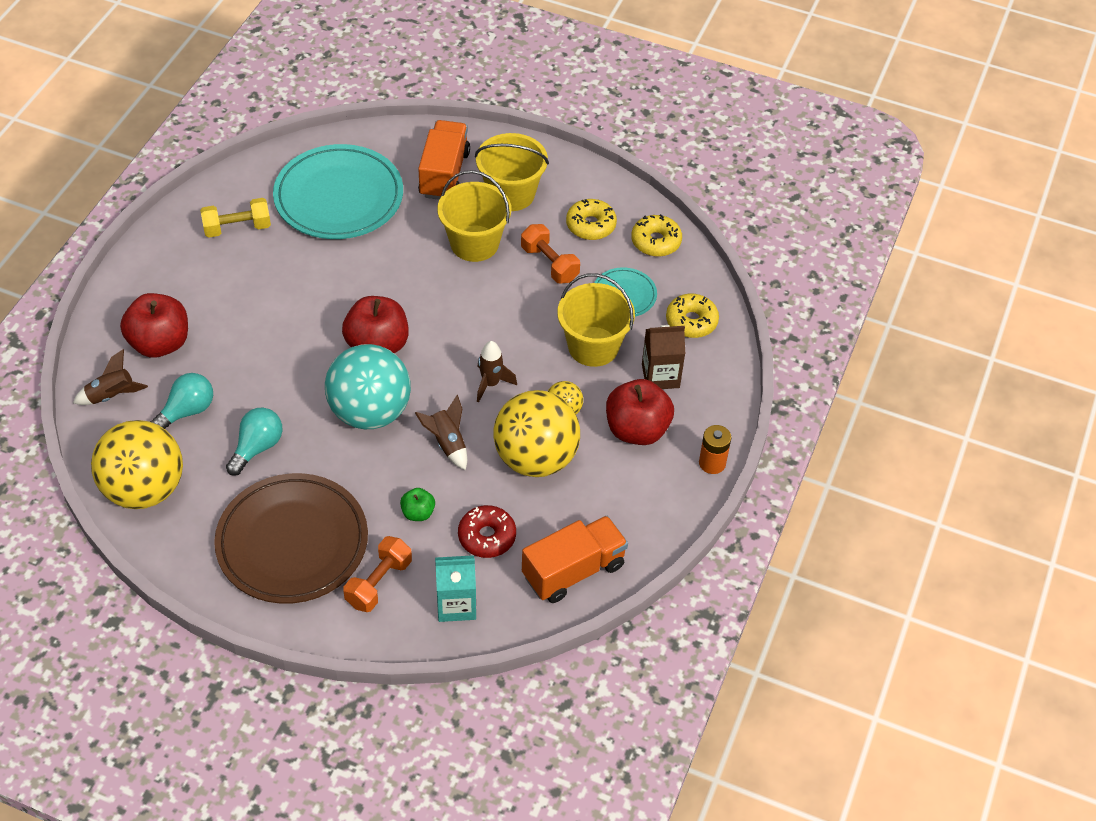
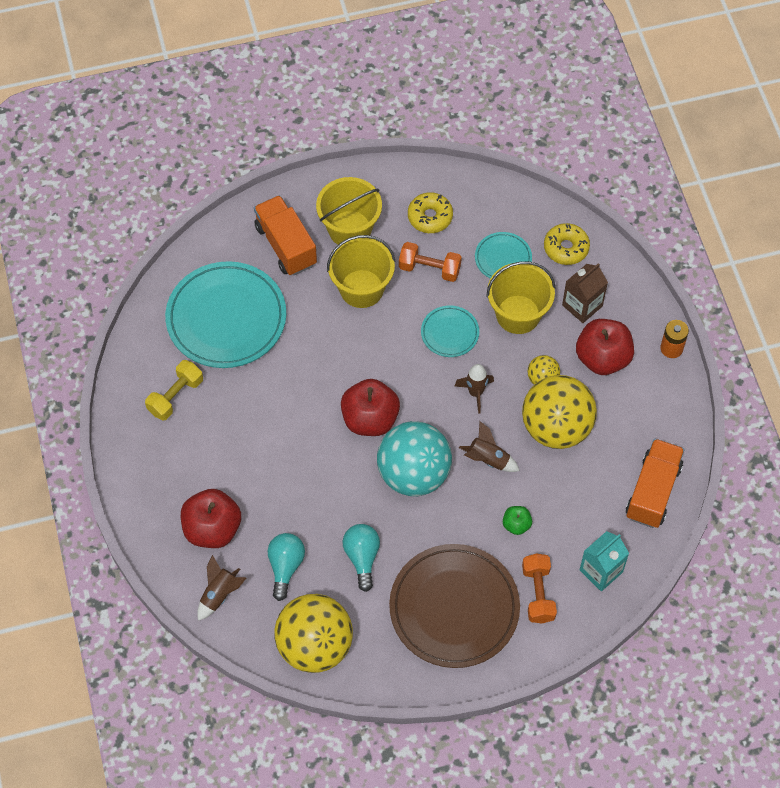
camera: 35 degrees left, 10 degrees up
red donut [458,505,516,558] -> none
yellow donut [631,214,682,257] -> none
none -> turquoise plate [421,305,479,357]

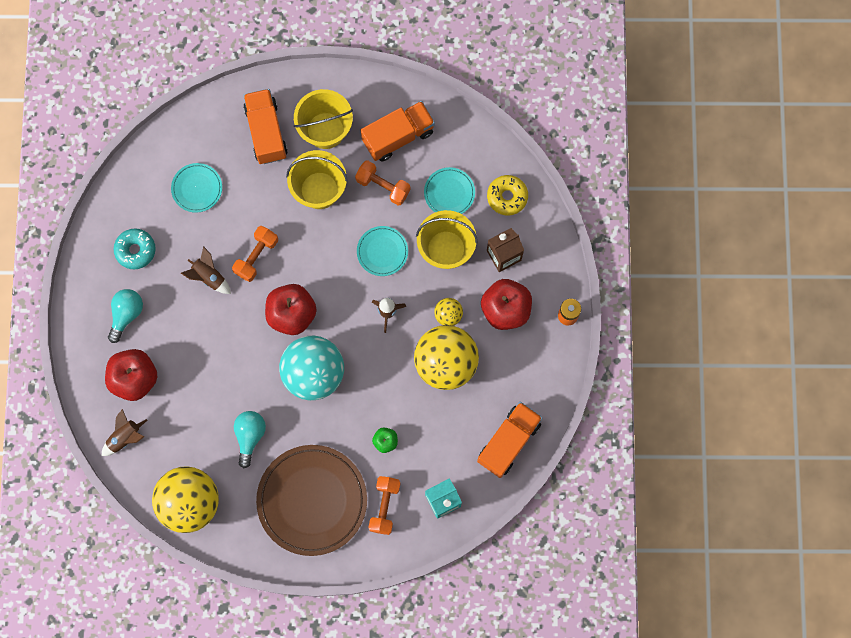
camera: 15 degrees right, 15 degrees up
yellow dumbbell [145,360,203,420] -> turquoise donut [114,228,156,270]
turquoise plate [165,261,286,368] -> turquoise plate [171,163,222,213], size x0.48
turquoise light bulb [268,533,305,601] -> turquoise light bulb moved to [108,289,143,343]
yellow donut [408,192,453,233] -> orange truck [361,101,435,162]
brown rocket [459,421,520,472] -> brown rocket moved to [181,246,231,294]
none -> orange dumbbell [232,226,278,282]

